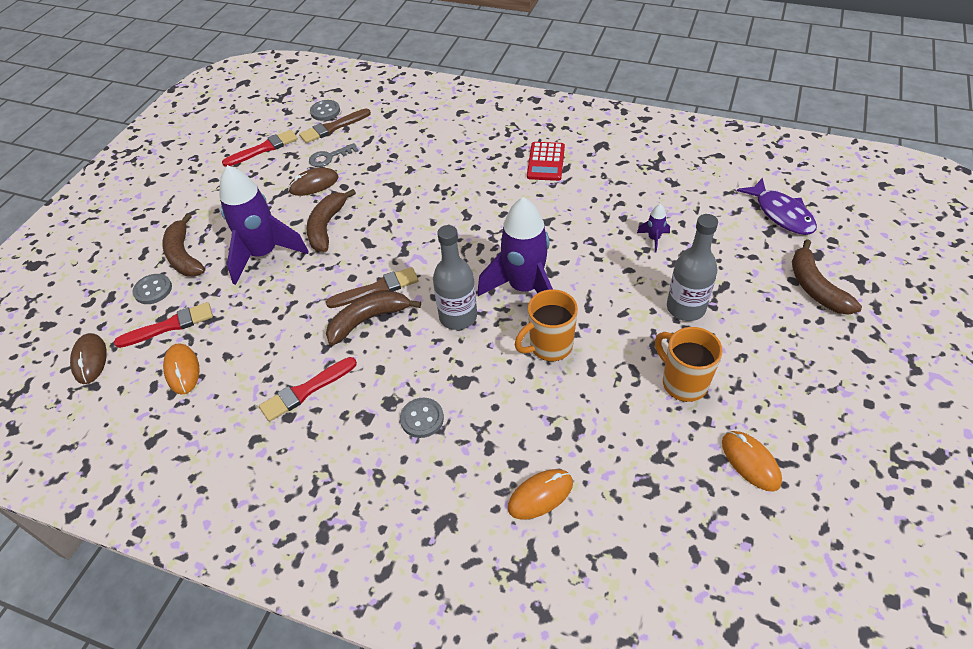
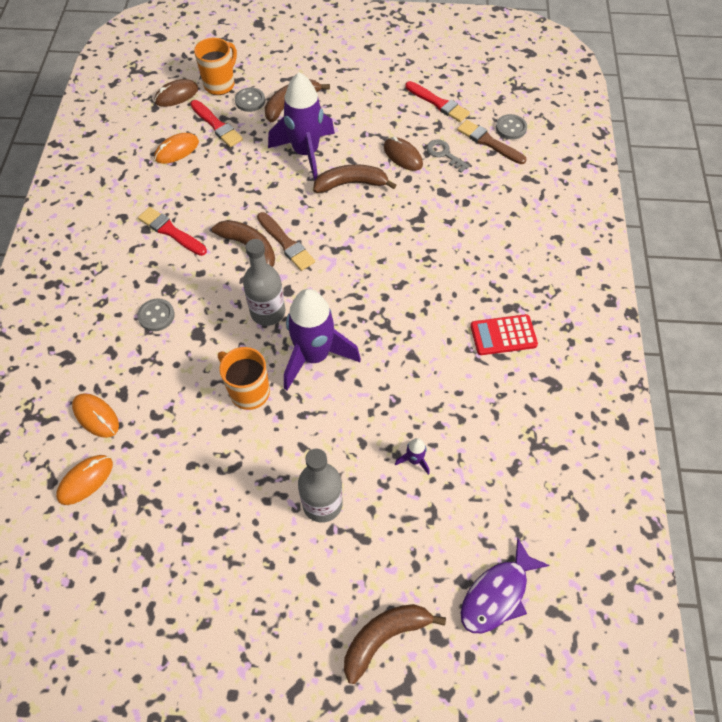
camera: 70 degrees right, 10 degrees up
orange mug [655,327,723,402] -> orange mug moved to [194,38,237,95]
orange mouse [722,431,782,492] -> orange mouse moved to [56,455,113,505]

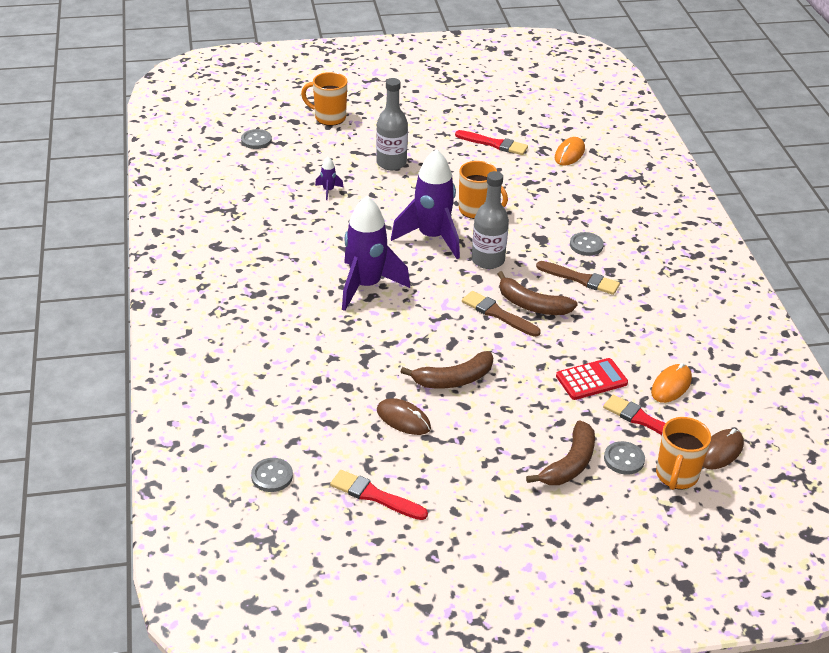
camera: 165 degrees right, 20 degrees down
orange mouse [72,393,119,438] -> none
red brush [138,207,207,256] -> red brush moved to [455,130,528,155]
purple rocket [268,72,335,181] -> purple rocket moved to [342,196,410,311]
brown banana [344,604,446,684] -> orange mug [301,72,347,126]
grey key [426,140,470,173] -> none
brown brush [457,120,526,164] -> brown brush moved to [536,261,620,295]
purple fish [461,538,550,633] -> grey button [241,129,272,149]
red calculator [470,314,538,355] -> red calculator moved to [556,358,628,400]

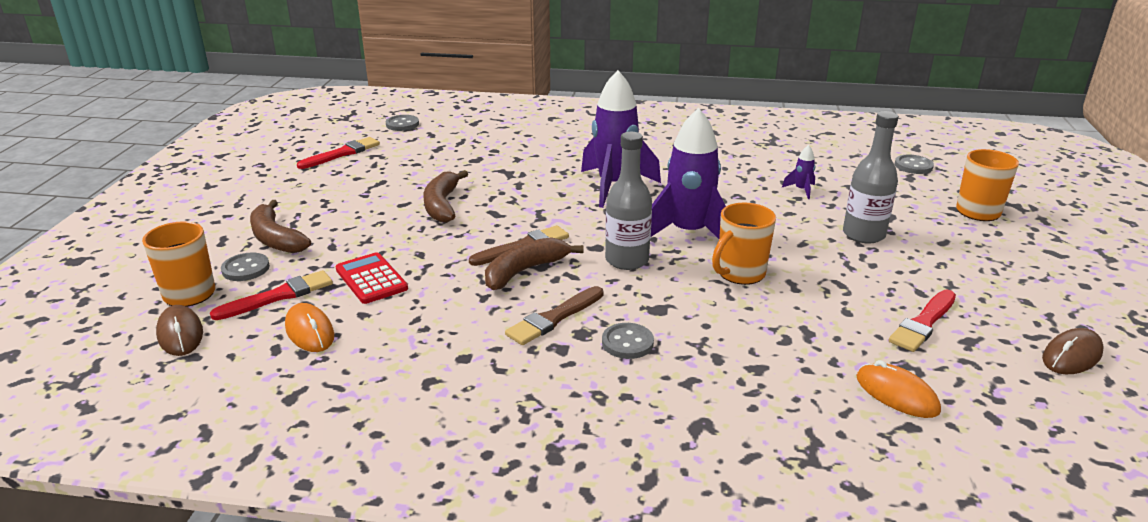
camera: 110 degrees right, 10 degrees down
brown mouse [377,398,431,435] -> brown mouse moved to [1042,328,1104,374]
red calculator [556,358,628,400] -> red calculator turned 150 degrees clockwise [335,252,408,304]

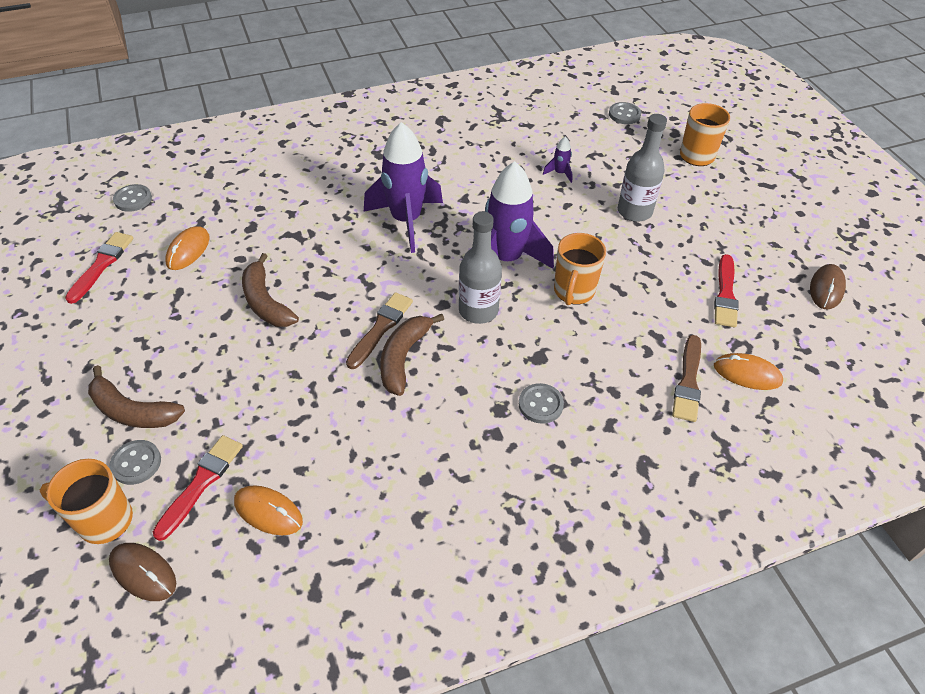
camera: 30 degrees left, 20 degrees up
red calculator [335,252,408,304] -> none
brown brush [505,286,604,345] -> brown brush moved to [672,335,701,422]
none -> orange mouse [165,226,210,270]

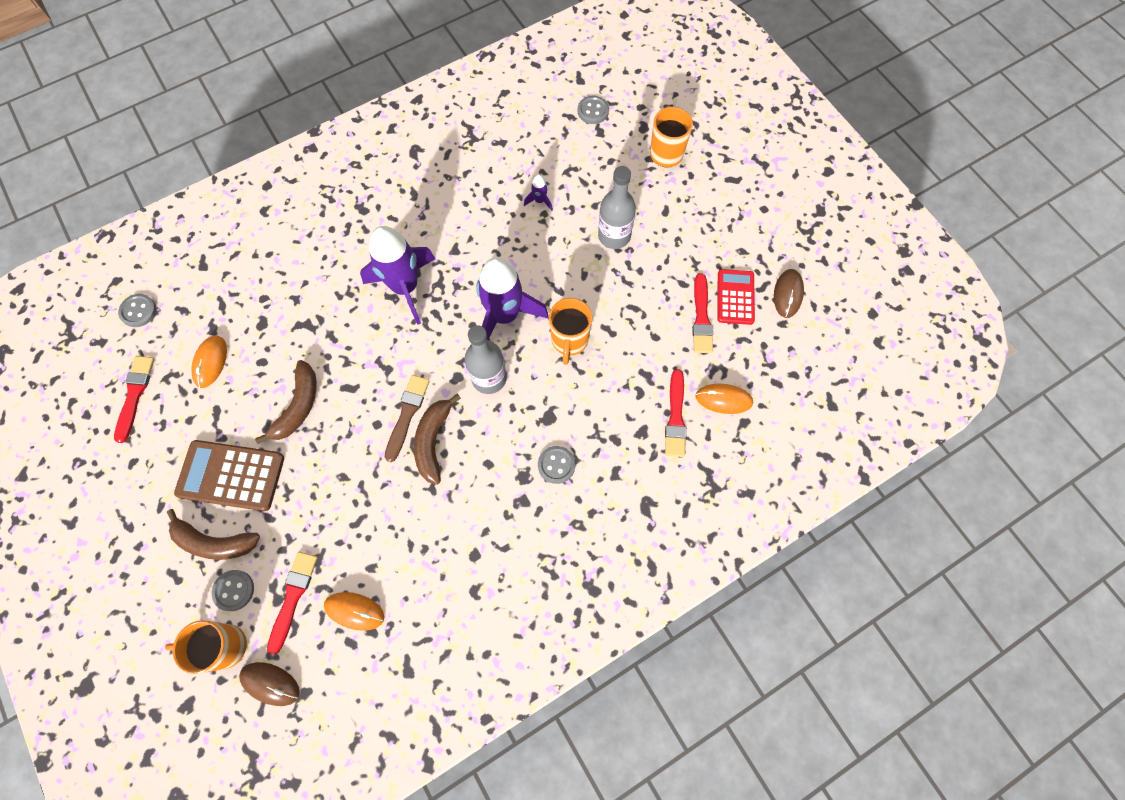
camera: 10 degrees left, 20 degrees up
brown banana [242,253,299,327] -> brown banana turned 120 degrees counterclockwise [255,360,317,444]
brown brush [672,335,701,422] -> red brush [665,369,687,457]
none -> brown calculator [174,440,284,511]
none -> red calculator [717,269,755,325]

